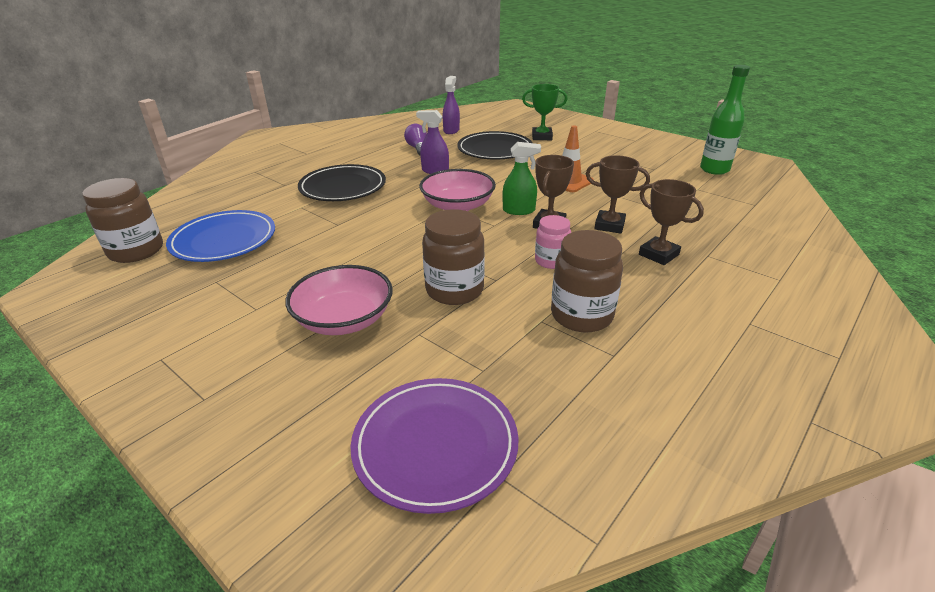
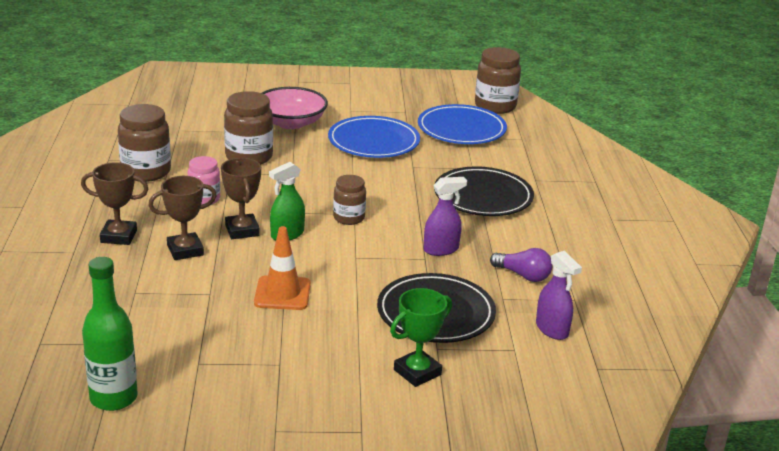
camera: 135 degrees right, 5 degrees down
purple plate [350,378,519,514] -> none
pink bowl [419,169,496,211] -> brown jar [333,175,366,225]
none -> blue plate [328,116,420,158]

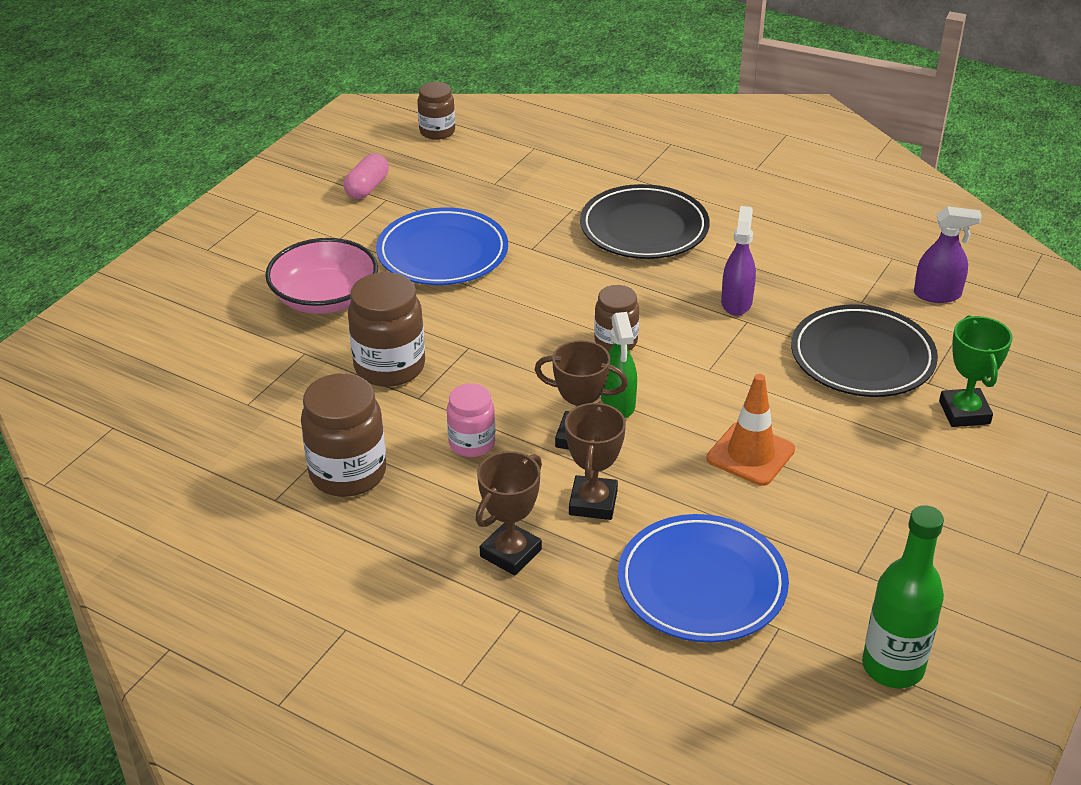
camera: 55 degrees left, 10 degrees up
blue plate [418,104,507,144] -> blue plate moved to [618,514,789,642]
brown jar [475,47,521,114] -> brown jar [417,82,455,140], size x0.62
purple light bulb [490,248,552,282] -> none
none -> pink capsule [344,154,389,199]

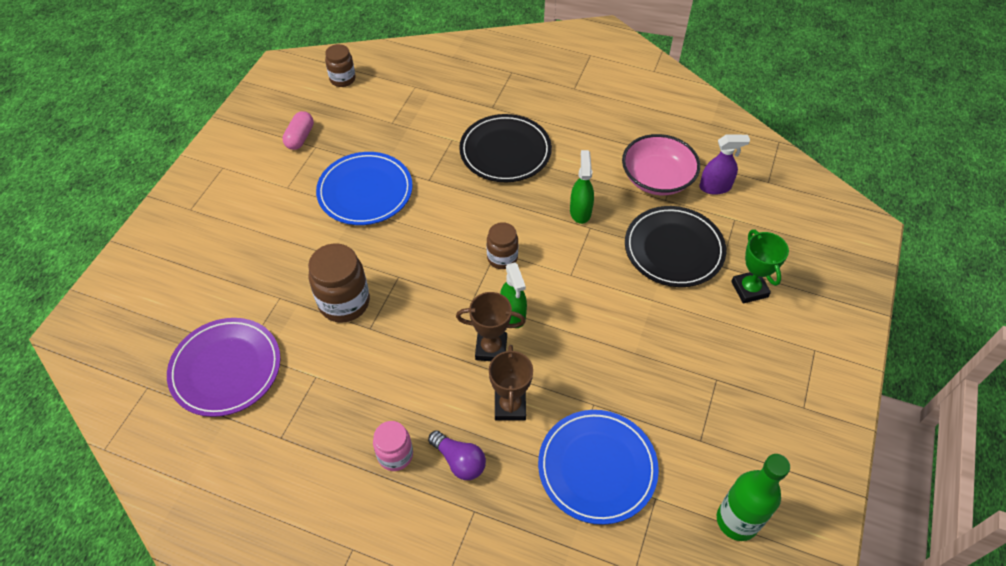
camera: 10 degrees left, 15 degrees up
pink bowl [265,238,378,314] -> pink bowl moved to [622,134,700,195]
brown jar [301,373,386,497] -> none
pink jar [447,383,495,457] -> pink jar moved to [373,421,413,471]
brown trophy [475,451,542,576] -> purple light bulb [428,430,486,480]
orange traffic cone [707,374,795,486] -> none
purple spray bottle [721,206,756,316] -> green spray bottle [570,150,594,224]
none -> purple plate [167,318,281,417]

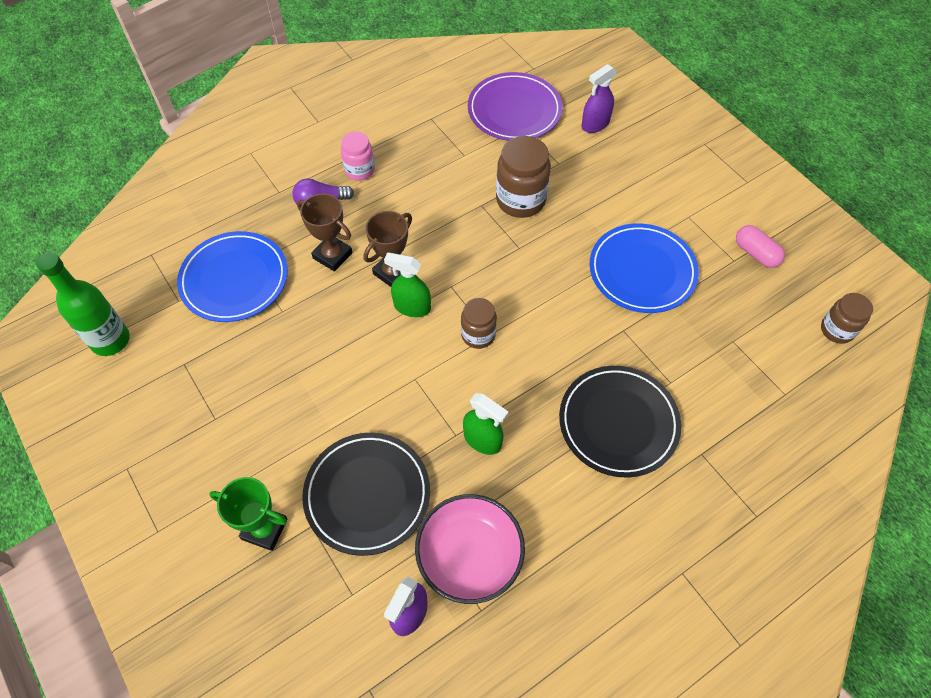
camera: 125 degrees right, 5 degrees up
none -> purple spray bottle [581,64,617,133]

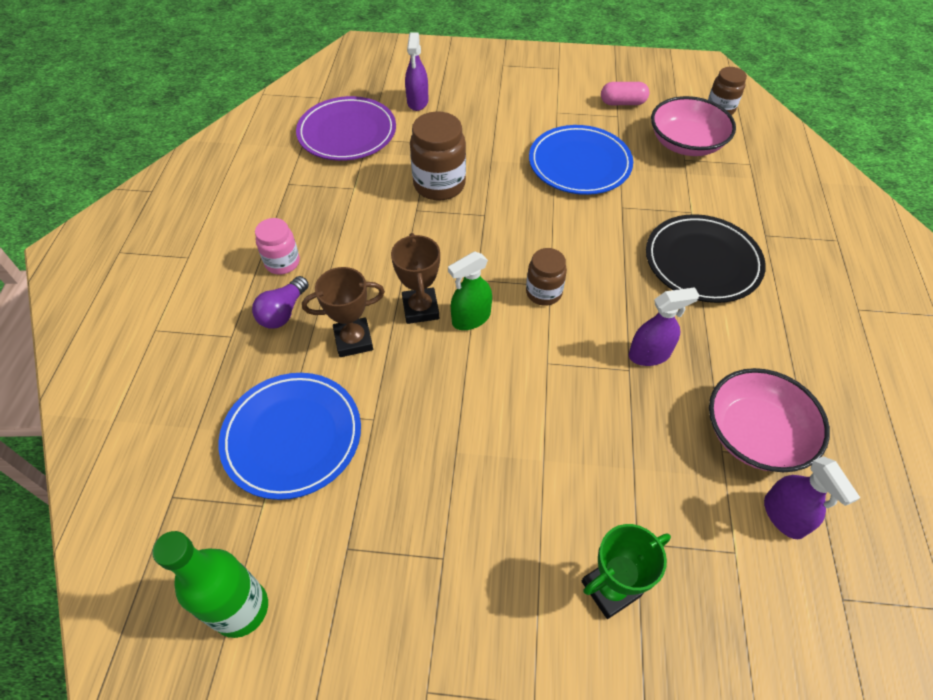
camera: 50 degrees left, 5 degrees down
black plate [302,433,430,556] -> none
green spray bottle [463,393,509,455] -> purple spray bottle [629,287,700,366]
none -> pink bowl [651,96,736,156]

